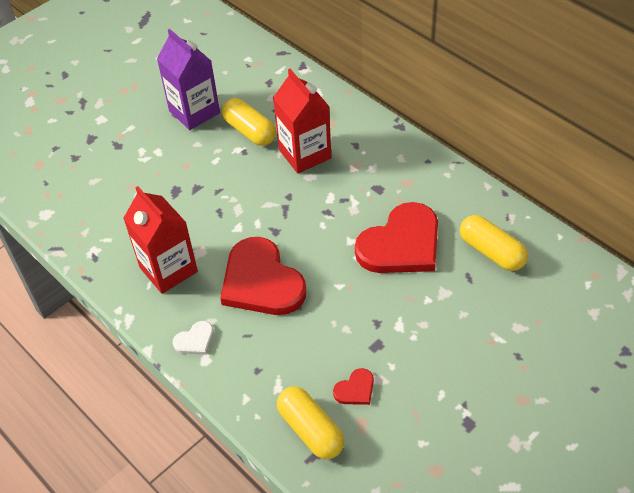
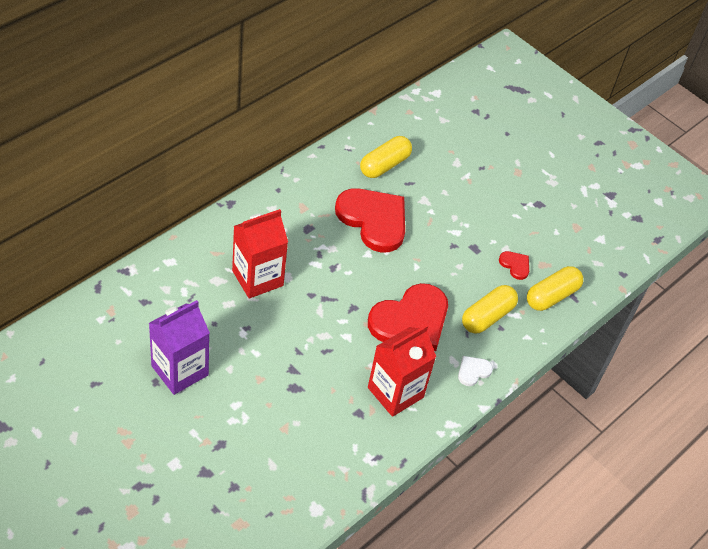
camera: 100 degrees left, 0 degrees up
white heart [173,321,214,355] -> white heart turned 90 degrees counterclockwise [458,356,493,386]
yellow capsule [222,98,276,146] -> yellow capsule moved to [462,285,518,333]

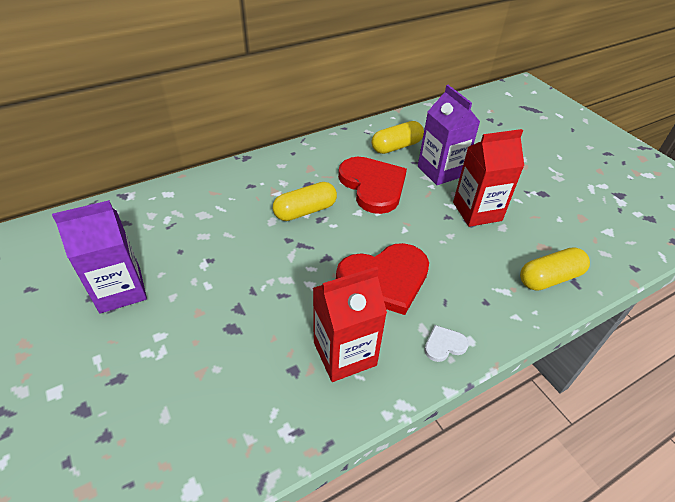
camera: 20 degrees right, 5 degrees down
red carton [232,209,288,298] -> red carton moved to [453,129,524,227]
yellow capsule [462,285,518,333] -> yellow capsule moved to [273,182,337,221]
red heart [499,251,529,280] -> none
none -> purple carton [418,85,480,185]

